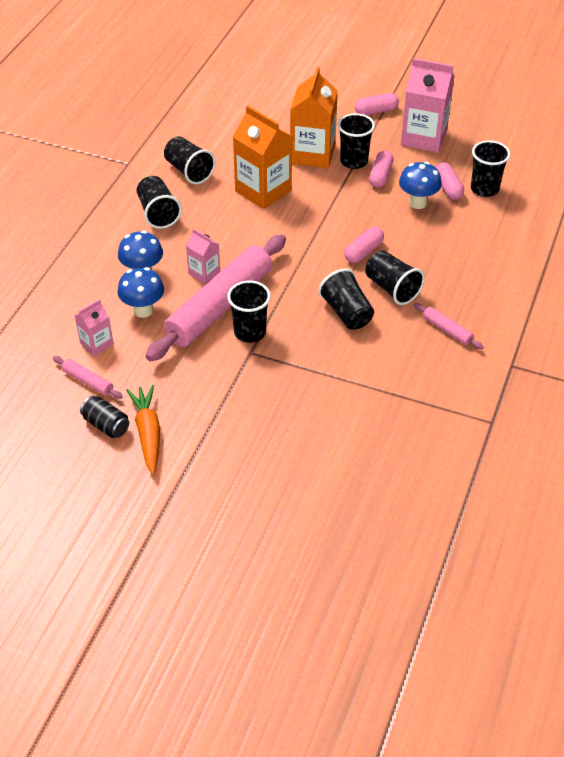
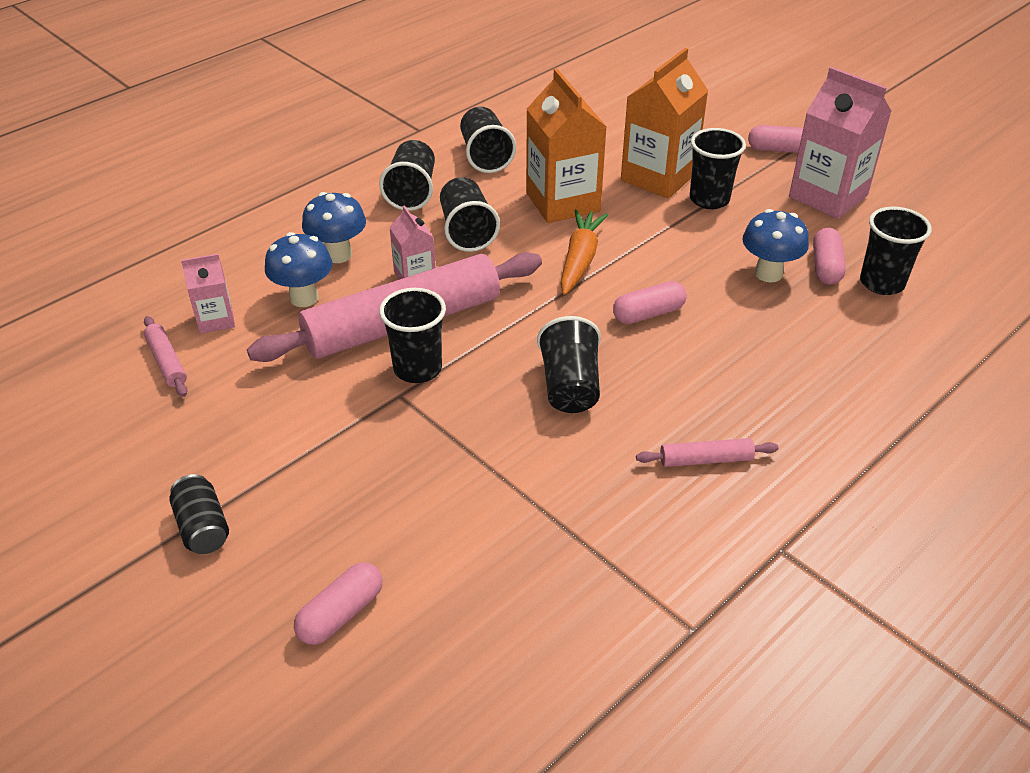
camera: 25 degrees right, 5 degrees down
black can [80,396,129,438] -> black can moved to [169,474,229,554]
orange carrot [126,385,160,474] -> orange carrot moved to [560,209,608,295]
black cup [365,250,425,305] -> black cup moved to [440,177,500,252]
pink capsule [369,150,394,188] -> pink capsule moved to [294,562,382,645]
pink rolling pin [414,303,484,349] -> pink rolling pin turned 75 degrees counterclockwise [636,438,779,467]

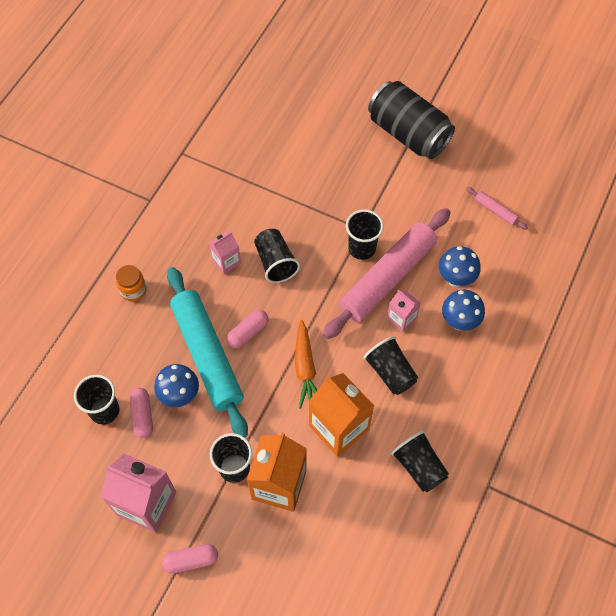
camera: 160 degrees right, 20 degrees up
black can [169,474,229,554] -> black can [368,81,455,159], size x2.28
pink carton [181,254,235,334] -> pink carton moved to [209,232,241,274]
pink capsule [294,562,382,645] -> none
black cup [379,140,435,211] -> none
pink rolling pin [636,438,779,467] -> none
none -> orange jar [116,265,147,301]
none -> turquoise rolling pin [167,267,248,438]

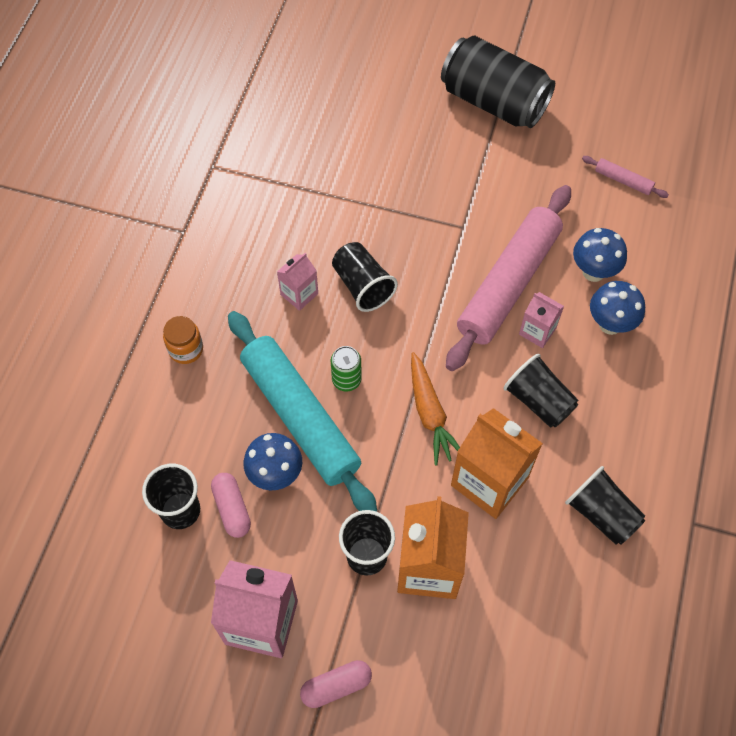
camera: 10 degrees left, 0 degrees up
pink capsule [227,310,268,348] -> green can [331,346,362,392]
black cup [346,210,383,260] -> none

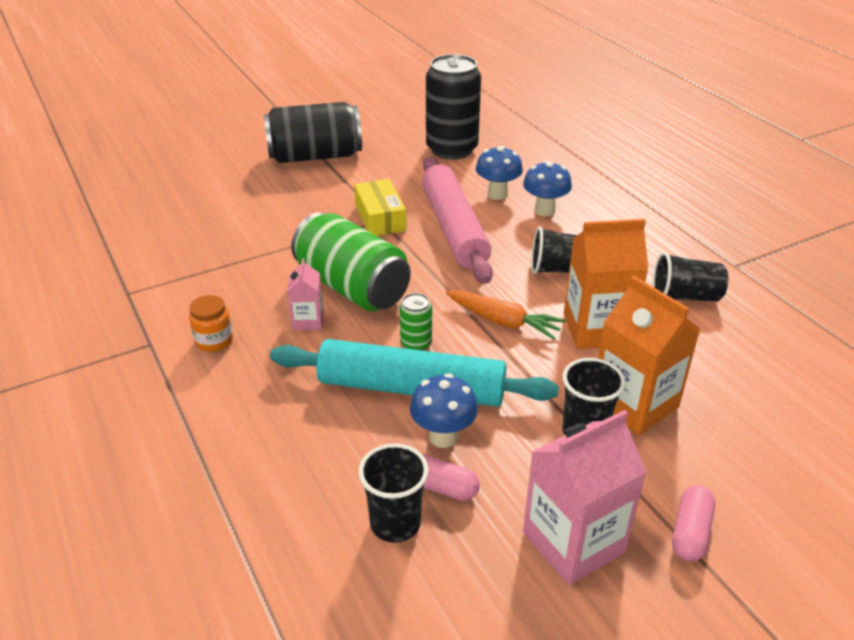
camera: 45 degrees left, 25 degrees down
orange jar [163,316,203,364] -> orange jar moved to [189,295,233,352]
black cup [332,242,398,312] -> green can [291,213,411,311]
pink carton [519,292,564,348] -> none
pink rolling pin [582,156,669,198] -> black can [426,54,481,159]
none -> yellow box [354,179,407,236]

